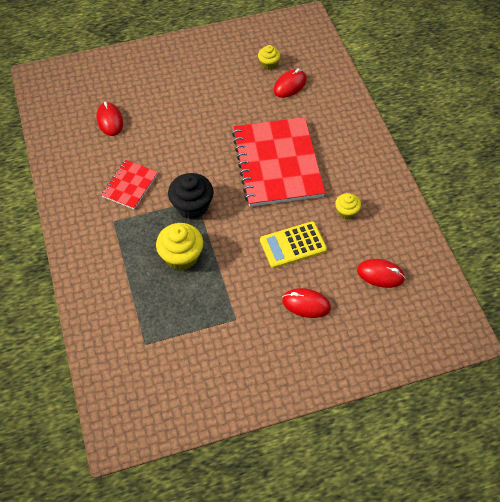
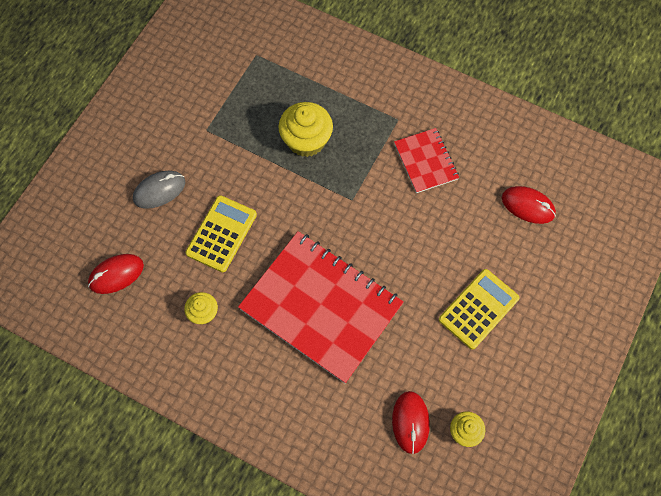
camera: 135 degrees right, 10 degrees up
black cupcake [168,173,214,219] -> none
red mouse [282,288,331,318] -> grey mouse [133,171,185,209]
none -> yellow calculator [439,269,520,349]

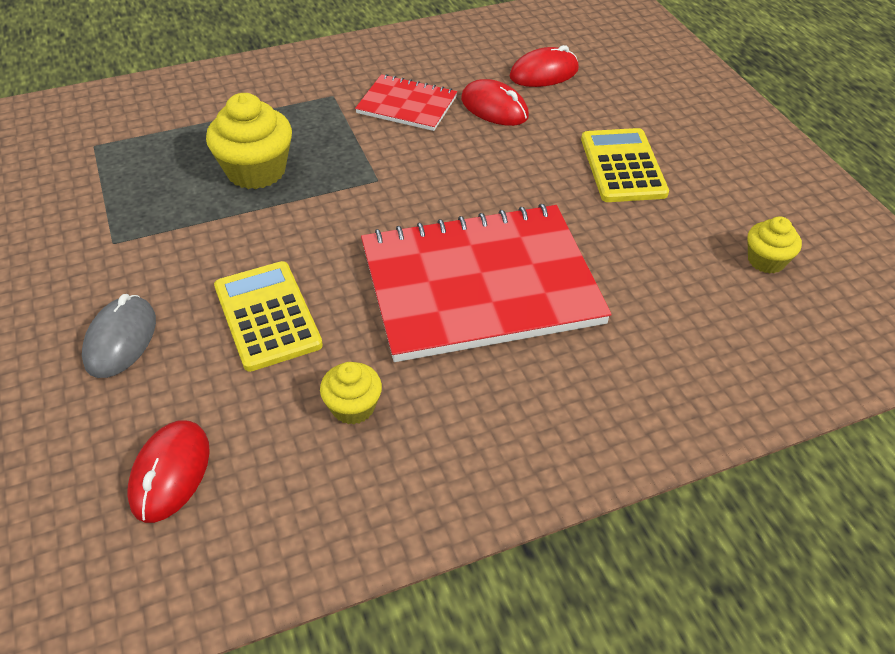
camera: 50 degrees left, 20 degrees down
red mouse [392,391,430,454] -> red mouse moved to [461,79,529,126]

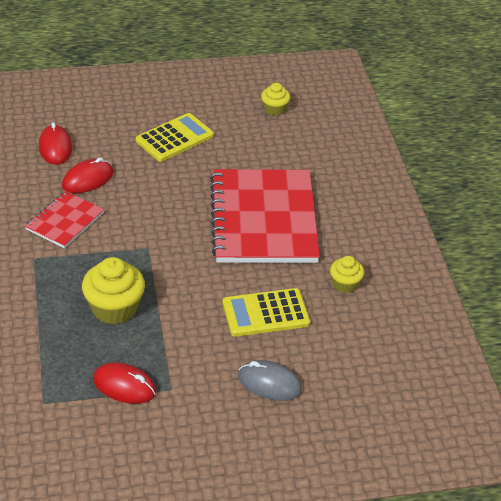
camera: 80 degrees left, 5 degrees down
red mouse [128,421,210,523] -> red mouse moved to [93,363,156,404]
yellow calculator [581,128,669,202] -> yellow calculator turned 135 degrees clockwise [136,113,214,162]

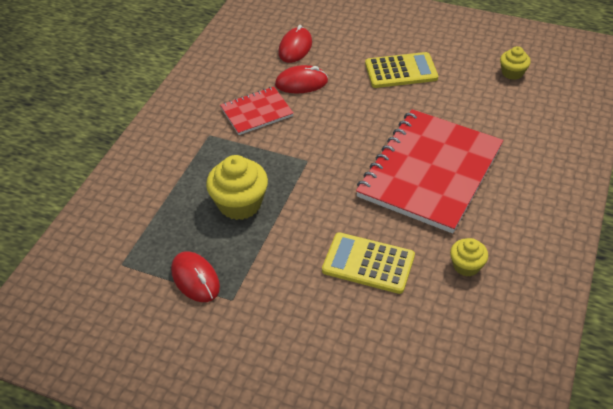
camera: 35 degrees right, 5 degrees up
grey mouse [238,360,302,401] -> none

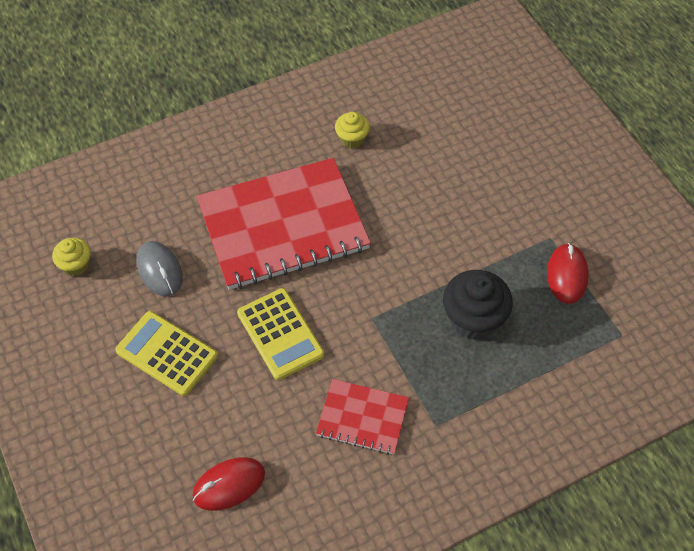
camera: 140 degrees left, 10 degrees up
yellow cupcake [206,155,268,220] -> black cupcake [443,270,513,340]
red mouse [275,65,328,93] -> none
yellow calculator [322,232,415,294] -> yellow calculator moved to [237,288,324,380]
none -> grey mouse [136,241,183,297]

